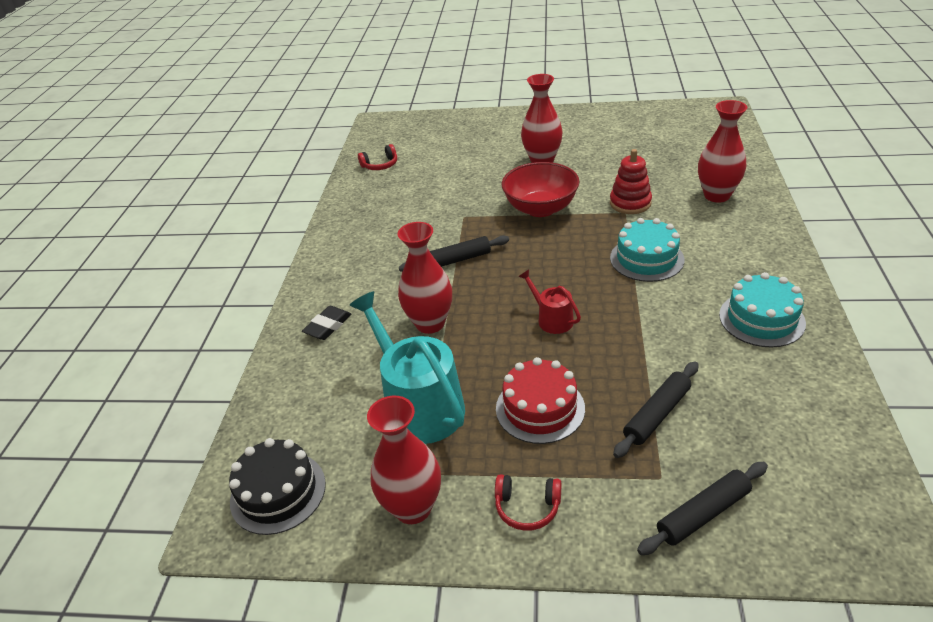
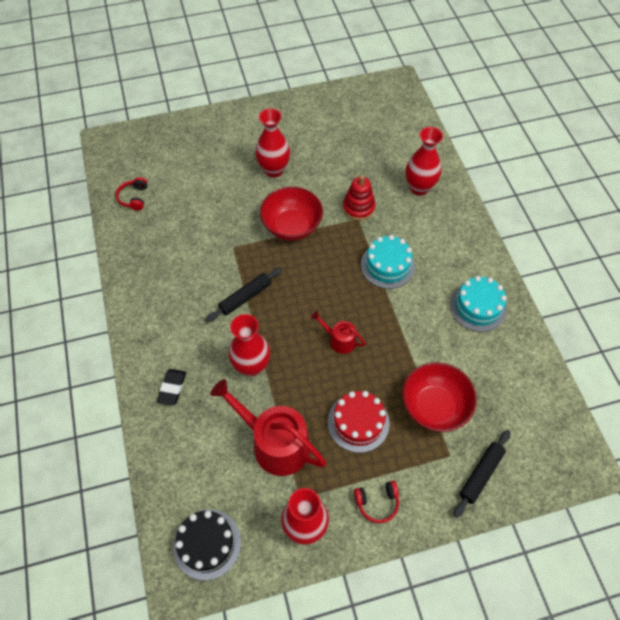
camera: 25 degrees left, 20 degrees up
turquoise watering can [349,291,465,444] -> red watering can [210,379,327,476]
red headphones [358,144,397,170] -> red headphones turned 135 degrees clockwise [116,177,147,211]
black rolling pin [613,362,699,458] -> red bowl [402,362,477,432]

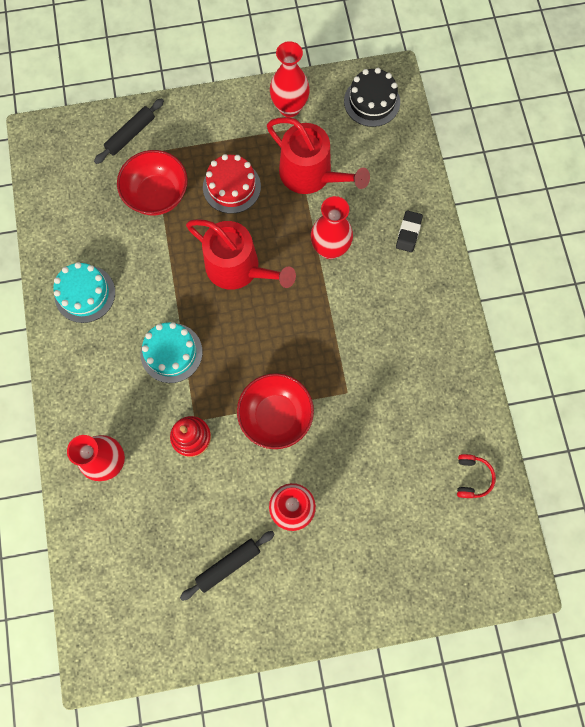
camera: 175 degrees left, 15 degrees up
black rolling pin [206,267,282,322] -> black rolling pin moved to [180,531,275,601]
red watering can [311,311,366,354] -> red watering can [186,219,296,290], size x2.01
red headphones [354,481,399,523] -> none

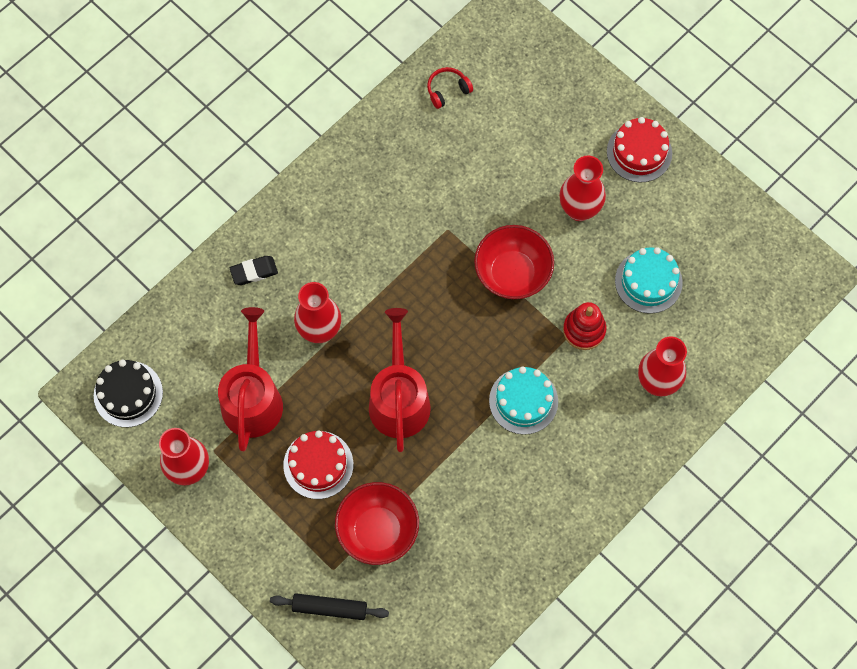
camera: 125 degrees left, 5 degrees down
turquoise cake [53,262,115,323] -> turquoise cake moved to [615,247,683,314]
black rolling pin [180,531,275,601] -> none
none -> red cake [607,117,672,183]

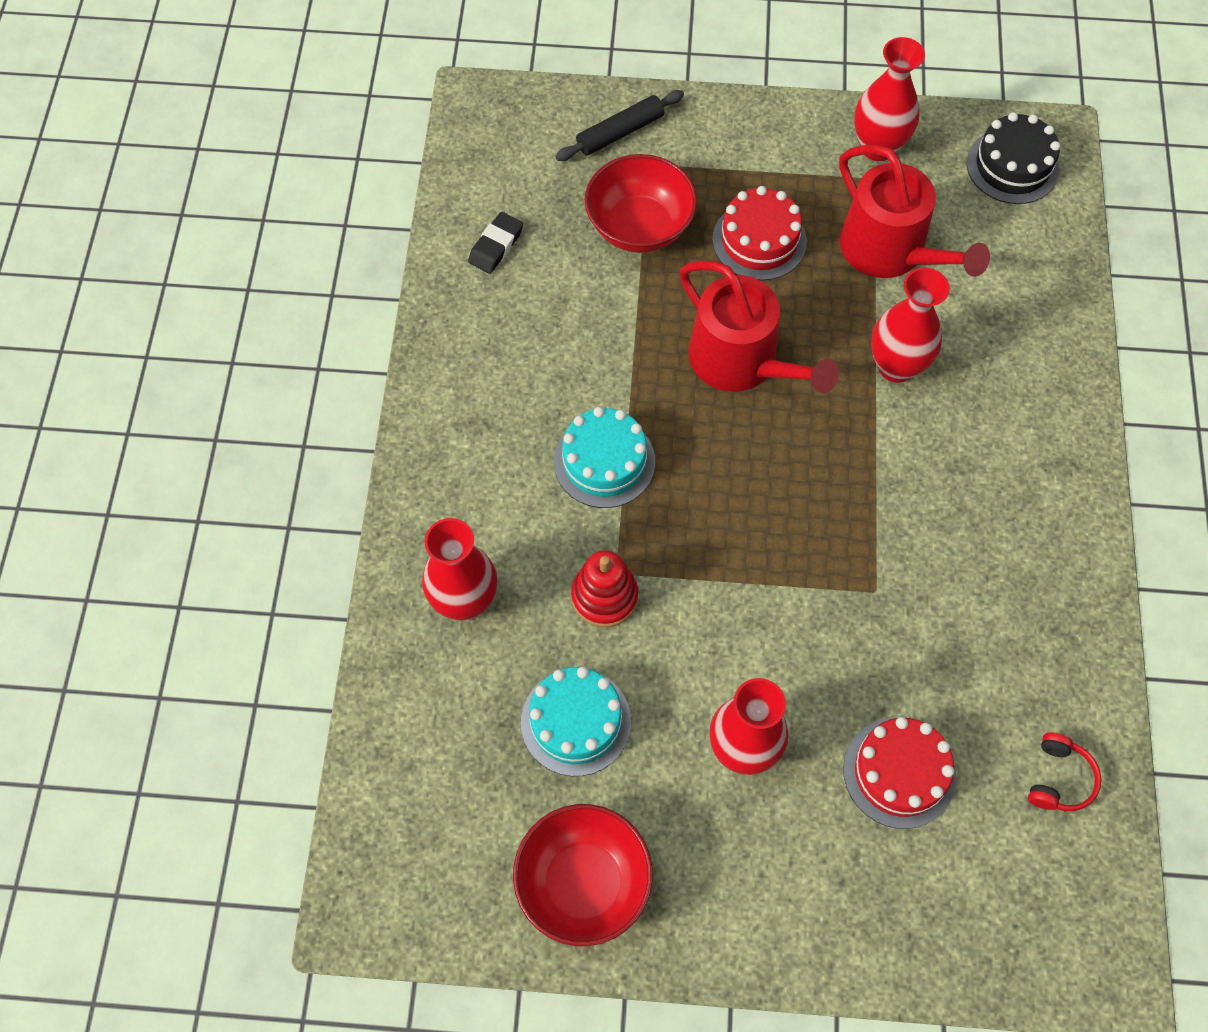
camera: 140 degrees right, 5 degrees down
black eraser [230,256,278,285] -> black eraser moved to [468,212,523,274]
red bowl [474,225,554,299] -> red bowl moved to [513,804,653,946]
red cake [607,117,672,183] -> red cake moved to [843,717,956,829]

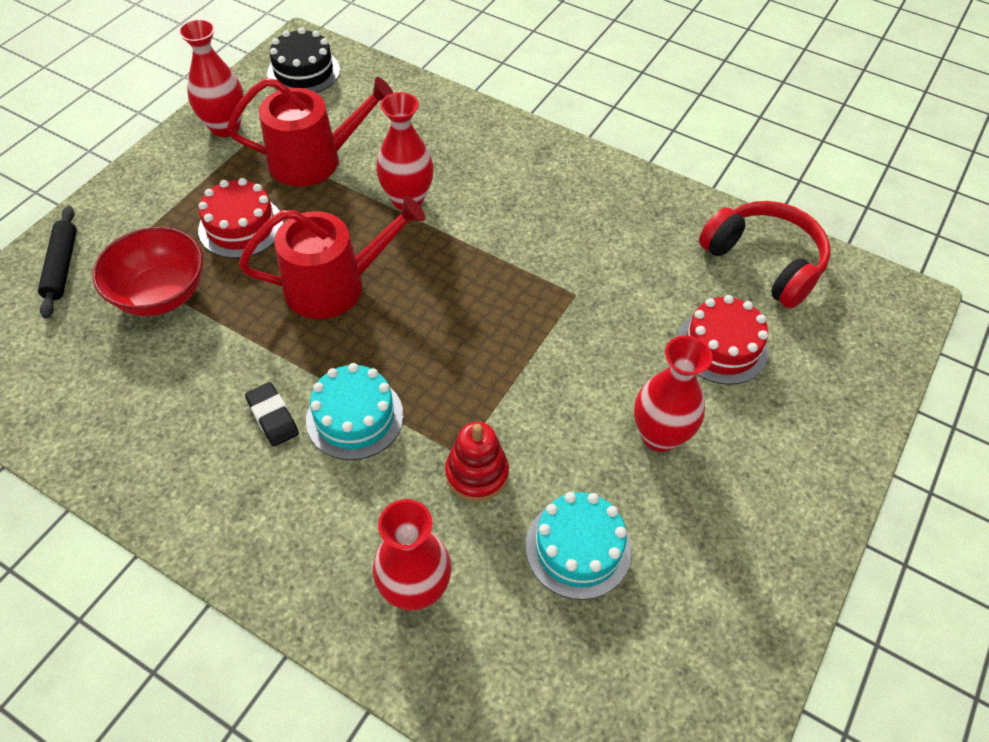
camera: 65 degrees left, 10 degrees down
black eraser [468,212,523,274] -> black eraser moved to [245,382,299,447]
red bowl [513,804,653,946] -> none
red headphones [1028,733,1102,811] -> red headphones [699,201,831,309], size x2.09

